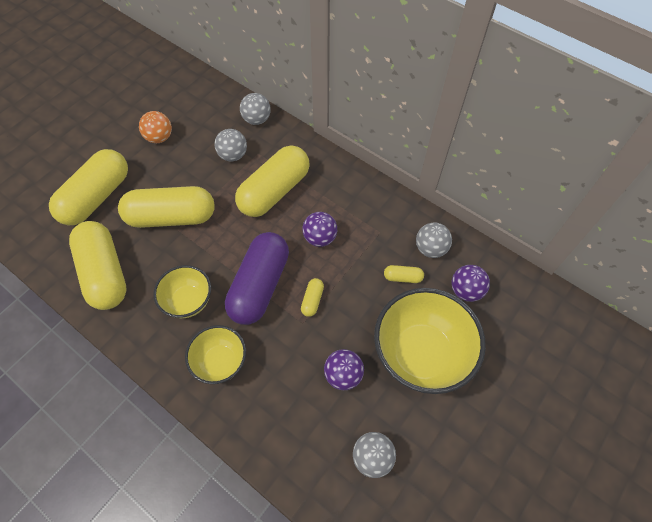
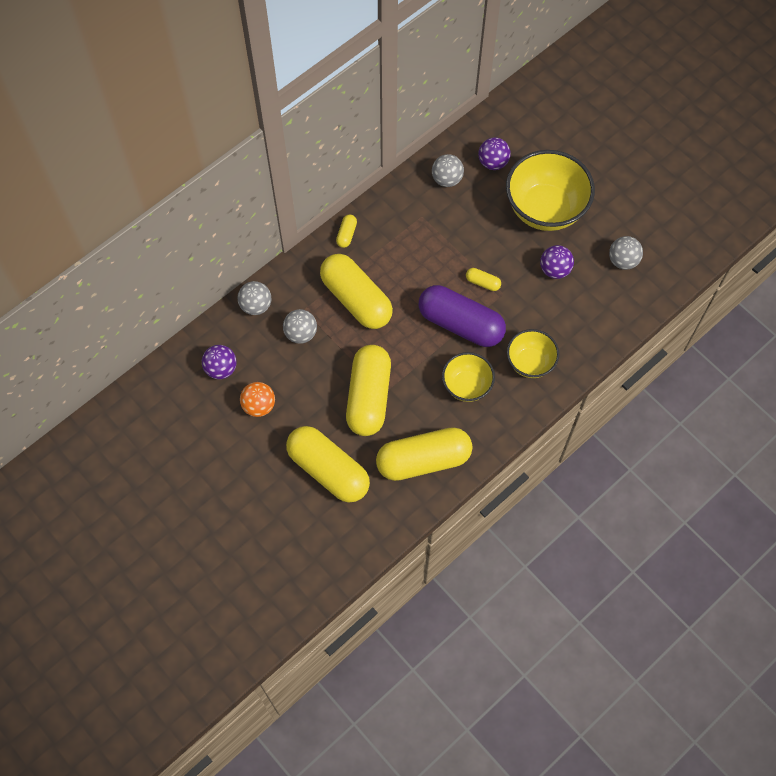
camera: 80 degrees left, 5 degrees up
purple ball [302,212,337,247] -> purple ball moved to [202,345,237,379]
yellow capsule [384,265,424,283] -> yellow capsule moved to [336,214,357,248]

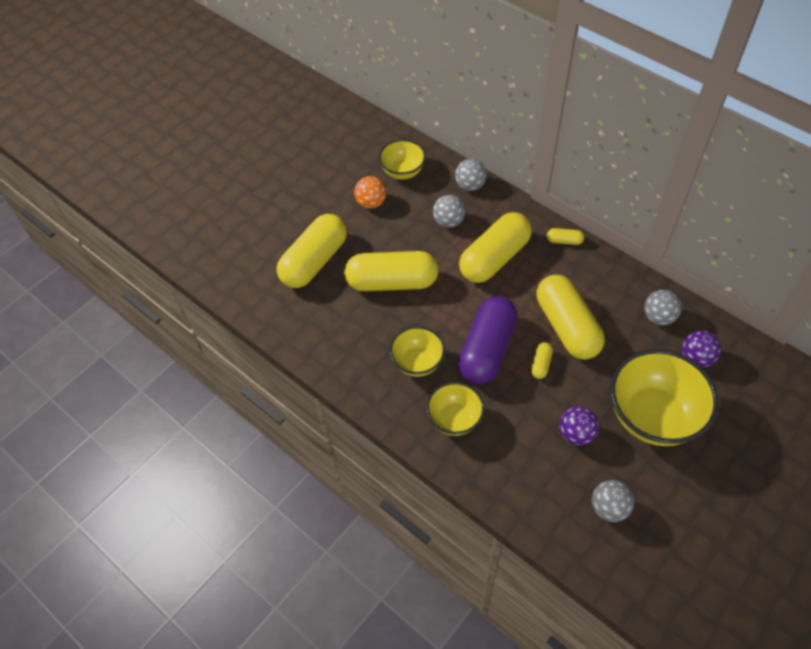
camera: 85 degrees right, 10 degrees down
purple ball [202,345,237,379] -> yellow bowl [378,139,426,180]
yellow capsule [376,427,473,481] -> yellow capsule moved to [537,275,605,360]

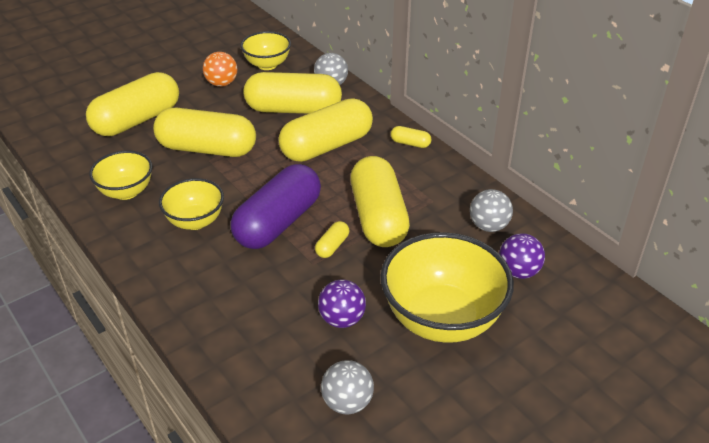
camera: 10 degrees right, 15 degrees down
yellow bowl [426,382,485,436] -> yellow bowl moved to [89,151,152,200]
grey ball [433,195,465,228] -> yellow capsule [244,72,342,114]

